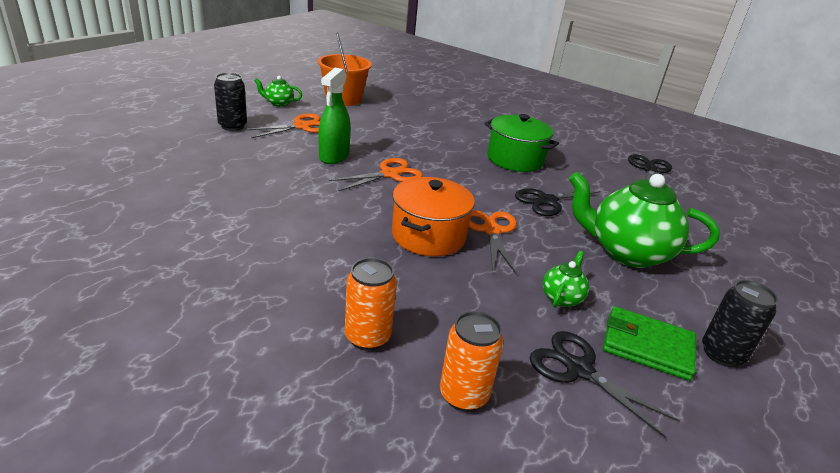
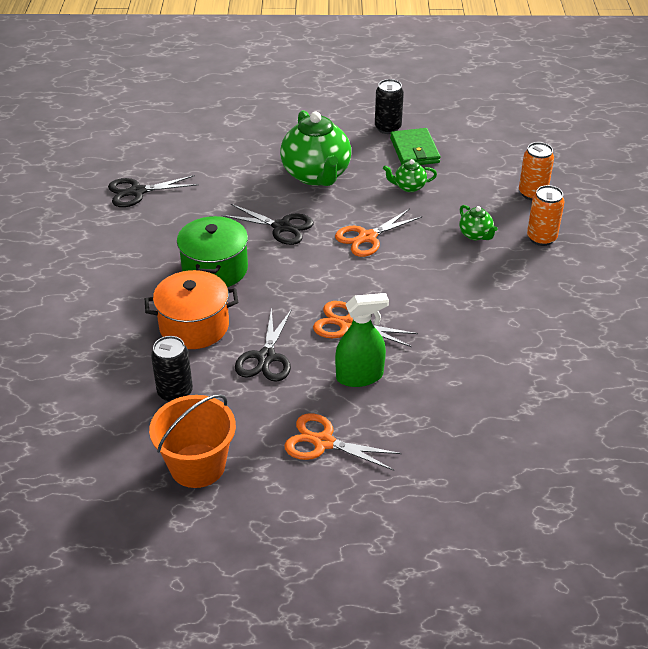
camera: 120 degrees left, 10 degrees up
black can [214,73,247,131] -> black can moved to [151,336,193,402]
green teapot [254,76,302,107] -> green teapot moved to [459,205,497,240]
orange pot [392,177,475,256] -> orange pot moved to [145,270,238,349]
black scissors [530,331,680,438] -> black scissors moved to [235,307,292,382]

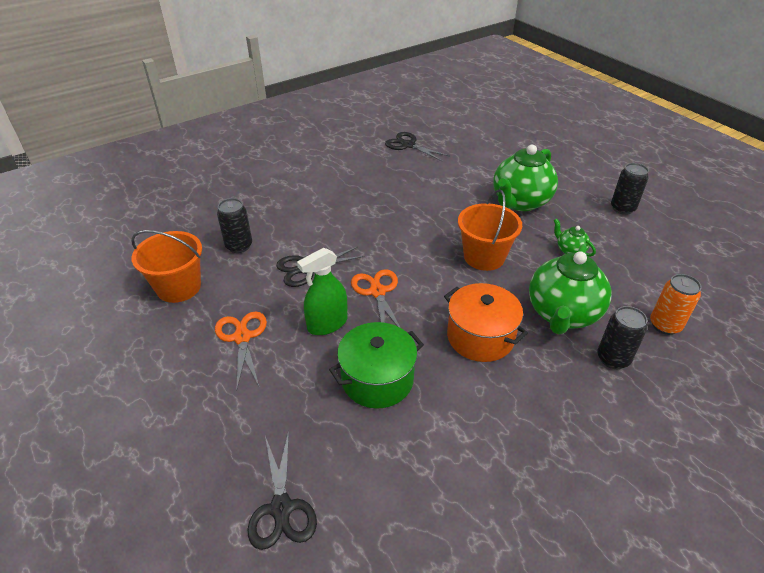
camera: 55 degrees right, 0 degrees up
orange pot [145,270,238,349] -> orange pot moved to [444,283,528,362]
green pot [177,216,248,287] -> green pot moved to [329,322,424,409]
black scissors [222,204,314,245] -> black scissors moved to [248,430,317,550]
orange scissors [335,209,422,257] -> orange bucket [458,189,522,271]
green spray bottle [335,293,389,387] -> green spray bottle turned 105 degrees clockwise [297,248,347,335]
green wallet [390,128,441,165] -> none
green teapot [459,205,497,240] -> green teapot [529,244,612,335], size x2.21
orange can [527,185,565,246] -> black can [597,306,647,369]

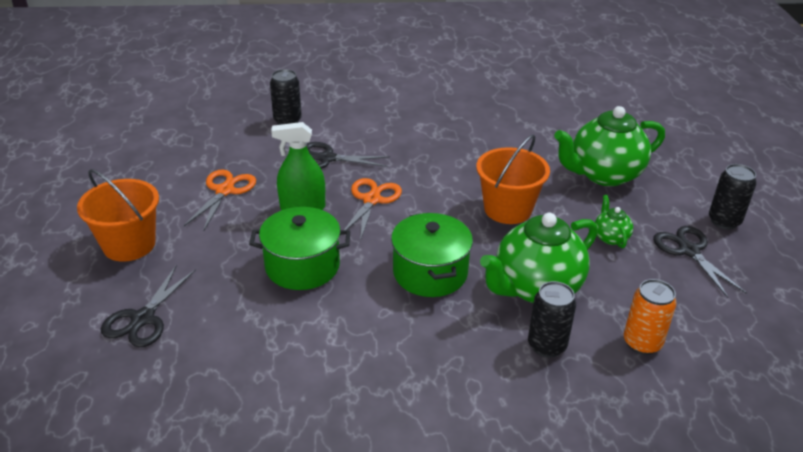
camera: 30 degrees right, 5 degrees down
orange bucket [131,230,202,303] -> orange bucket moved to [77,169,159,262]
black scissors [385,132,450,161] -> black scissors moved to [653,226,747,298]
orange pot [444,283,528,362] -> green pot [391,213,473,297]

